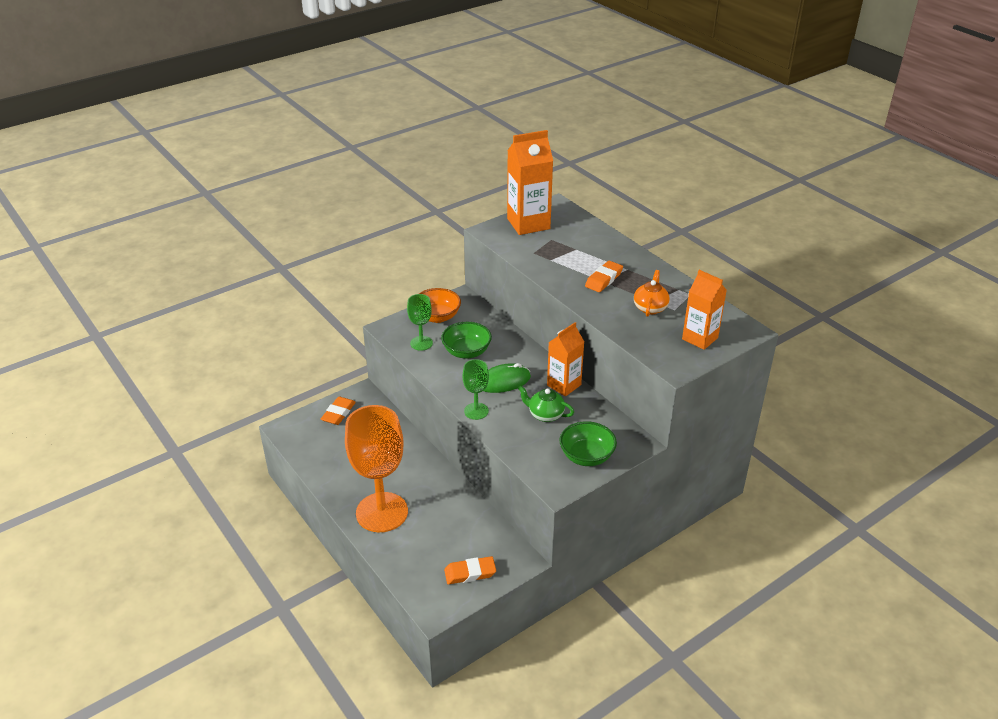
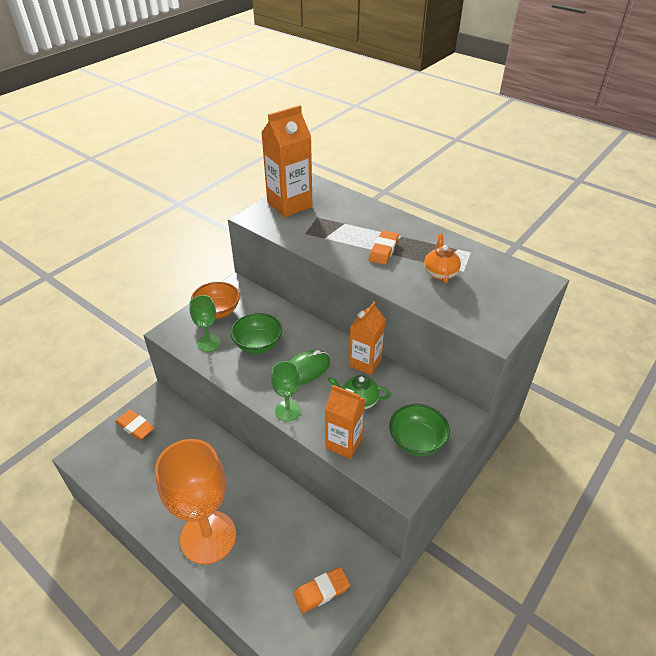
camera: 15 degrees left, 5 degrees up
orange eraser [321,397,356,425] -> orange eraser turned 60 degrees counterclockwise [115,410,155,440]
orange carton [682,270,727,350] -> orange carton moved to [325,385,365,459]

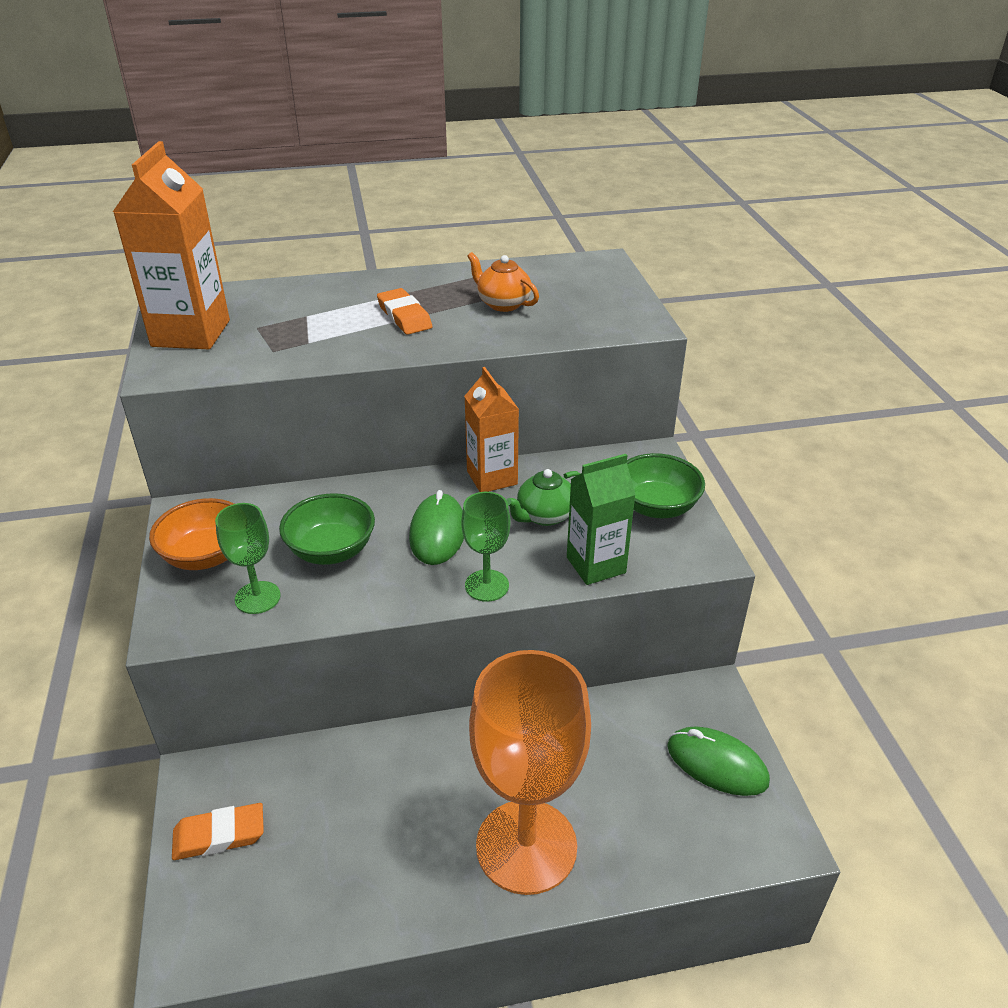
camera: 50 degrees left, 5 degrees down
orange eraser [294,567,350,613] -> green mouse [667,726,770,796]
orange carton [325,385,365,459] -> green carton [567,454,636,585]

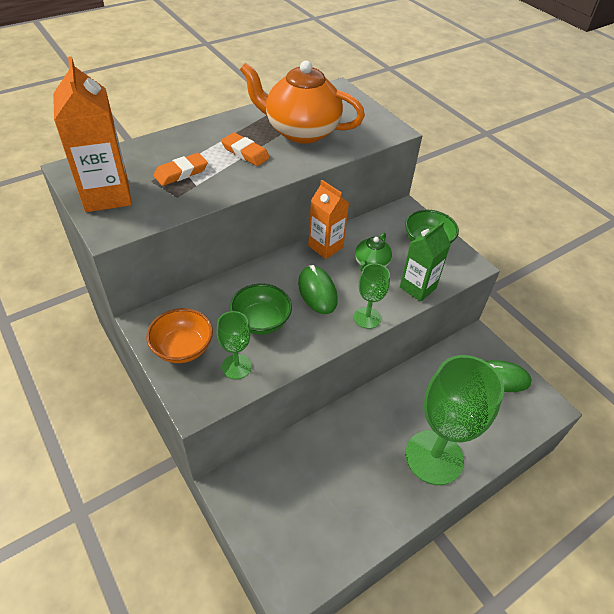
camera: 25 degrees left, 10 degrees up
orange eraser [172,803,264,860] -> orange eraser moved to [154,153,208,186]
orange teapot [467,252,539,312] -> orange teapot [240,61,365,144], size x2.09
orange goblet [469,650,591,895] -> green goblet [405,355,504,485]

